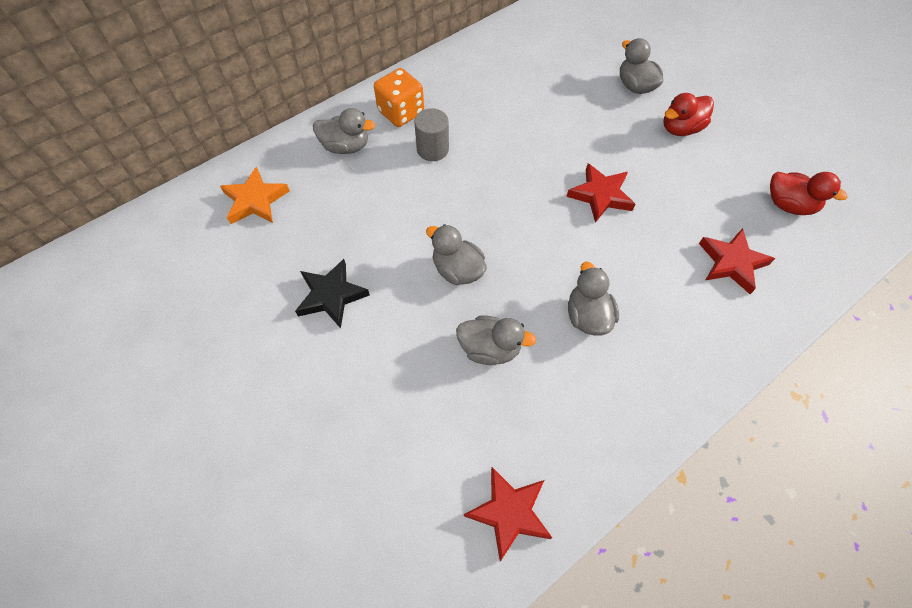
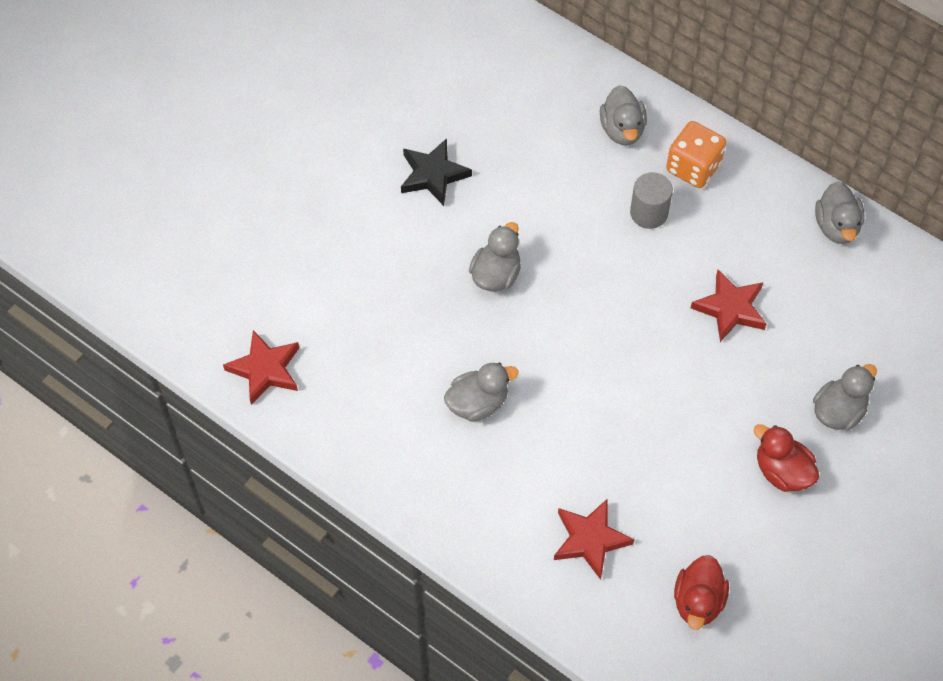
camera: 75 degrees right, 0 degrees up
orange star [220,166,290,224] -> none
grey duck [456,315,536,365] -> grey duck moved to [815,181,865,244]
red star [567,163,635,223] -> red star moved to [691,270,766,342]

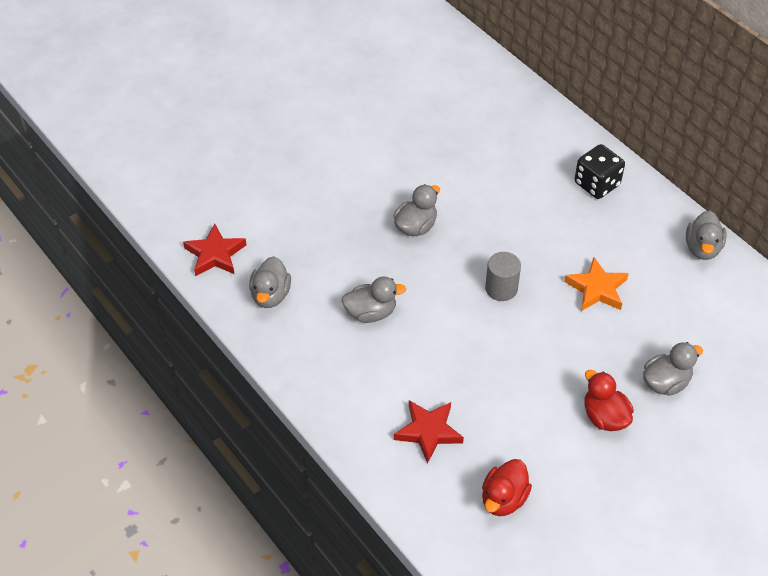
camera: 15 degrees right, 10 degrees down
black star [401,138,472,206] -> none
grey duck [600,85,647,145] -> grey duck moved to [249,256,291,308]
grey cylinder [630,172,673,229] -> grey cylinder moved to [485,252,521,301]
orange dice [666,121,726,188] -> black dice [575,144,625,199]
red star [691,270,766,342] -> orange star [564,257,629,311]

